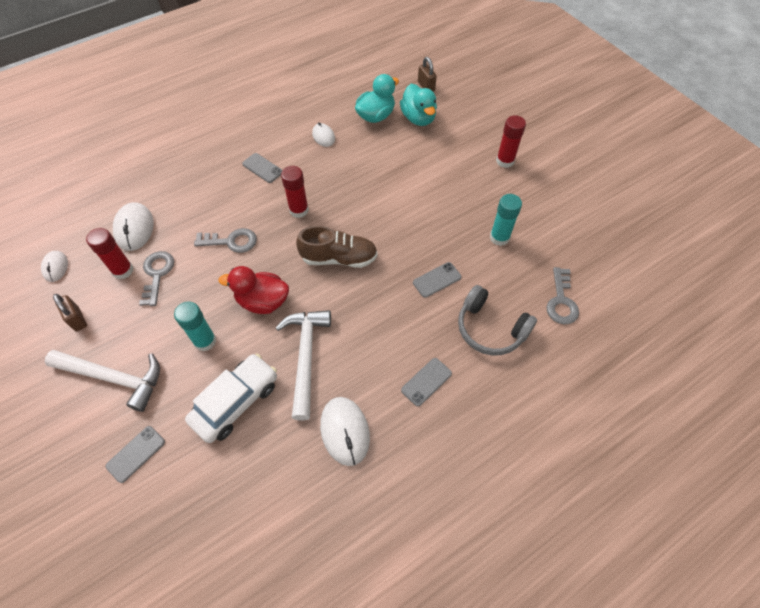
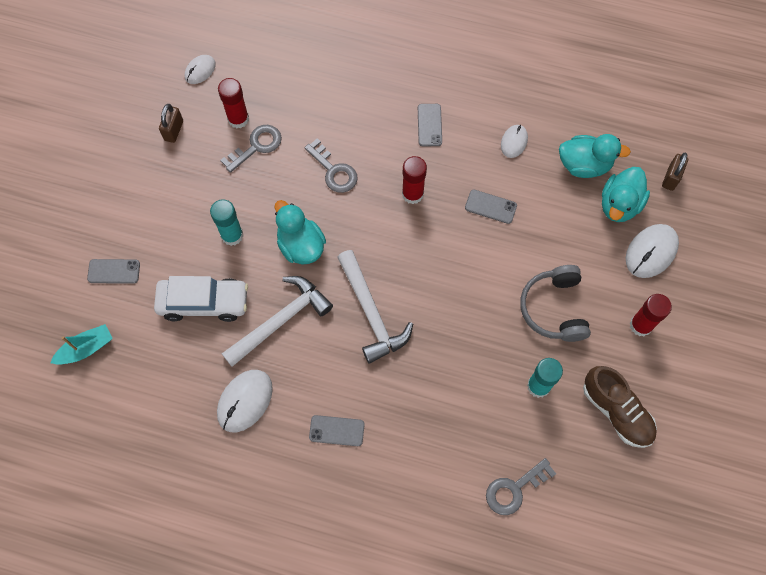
camera: 50 degrees right, 10 degrees up
white hammer [45,350,160,412] -> white hammer moved to [337,250,413,364]
white mouse [113,202,154,251] -> white mouse moved to [626,224,679,278]
red duck [218,266,289,314] -> turquoise duck [275,200,326,265]
brown shoe [296,226,378,268] -> brown shoe moved to [583,366,657,448]
grey phone [413,262,461,298] -> grey phone moved to [465,189,517,224]
grey headphones [458,285,537,356] -> grey headphones moved to [520,265,591,342]
none -> turquoise boat [50,324,113,365]

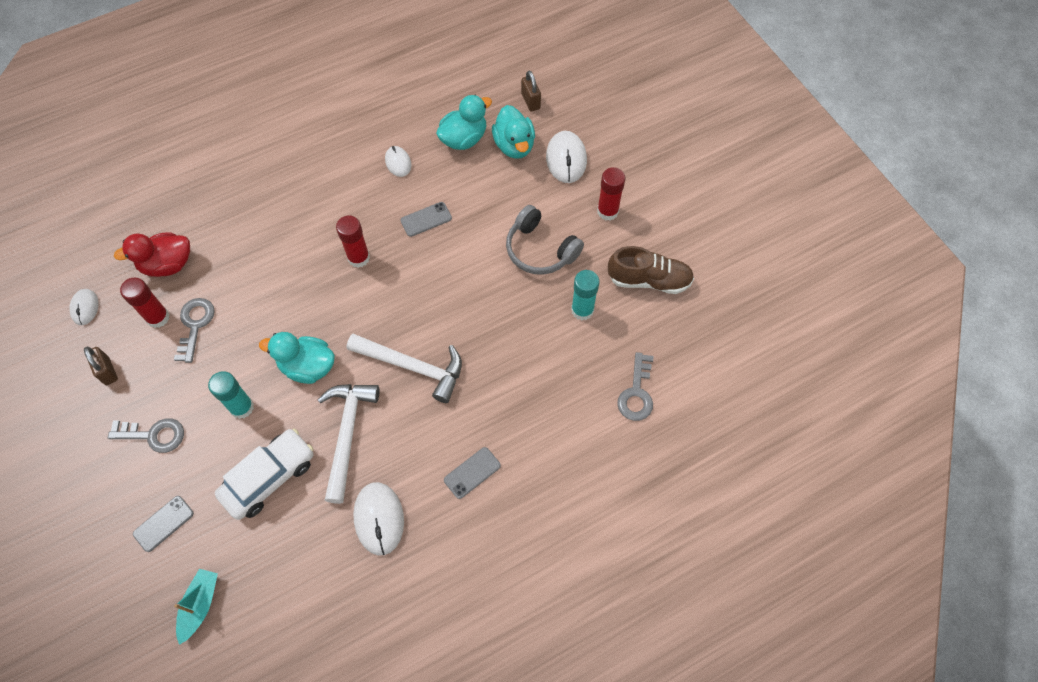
camera: 45 degrees left, 5 degrees down
grey key [304,138,358,193] -> grey key moved to [108,418,184,453]
grey phone [418,104,442,146] -> none
none -> red duck [114,232,190,277]

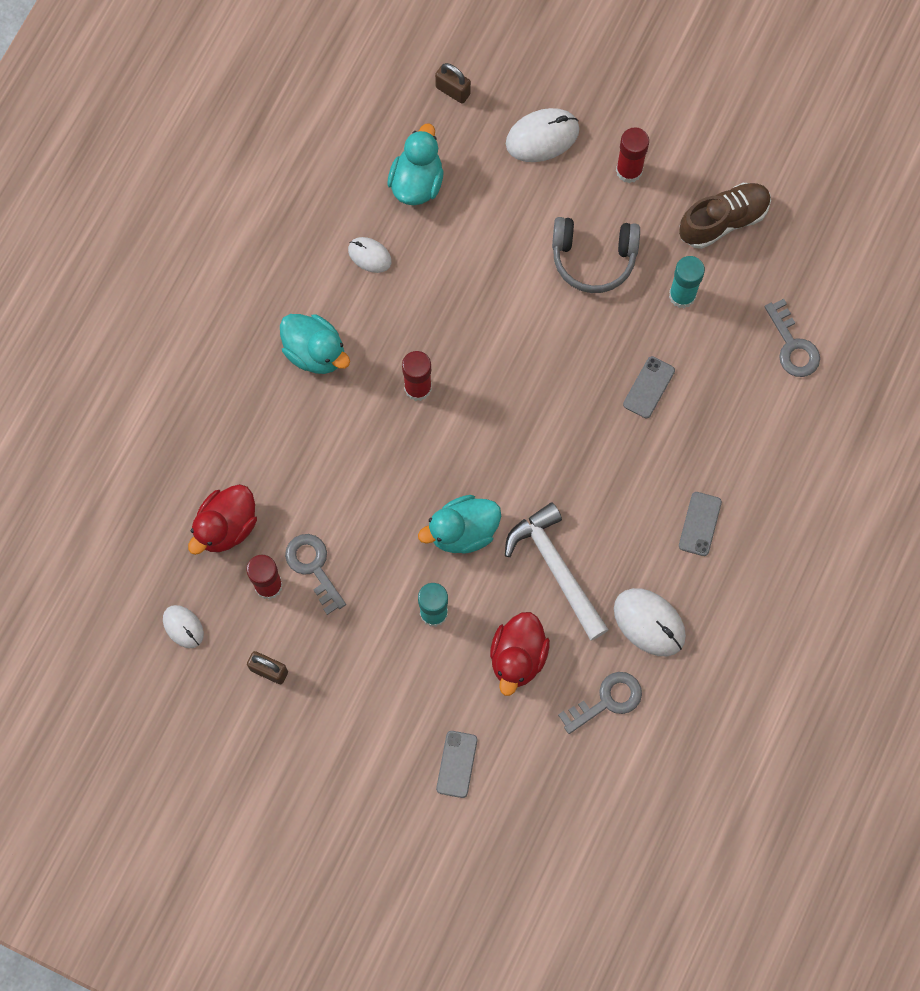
camera: 35 degrees left, 10 degrees up
grey key [108,418,184,453] -> grey key moved to [558,672,642,734]
turquoise boat [174,569,218,645] -> none
white car [215,428,313,520] -> red duck [490,612,550,696]
white hammer [347,334,462,403] -> none
grey phone [401,202,452,237] -> grey phone moved to [623,356,675,418]
turquoise duck [492,105,535,159] -> turquoise duck moved to [280,314,350,374]
white mouse [546,131,587,183] -> white mouse turned 75 degrees counterclockwise [506,108,579,162]

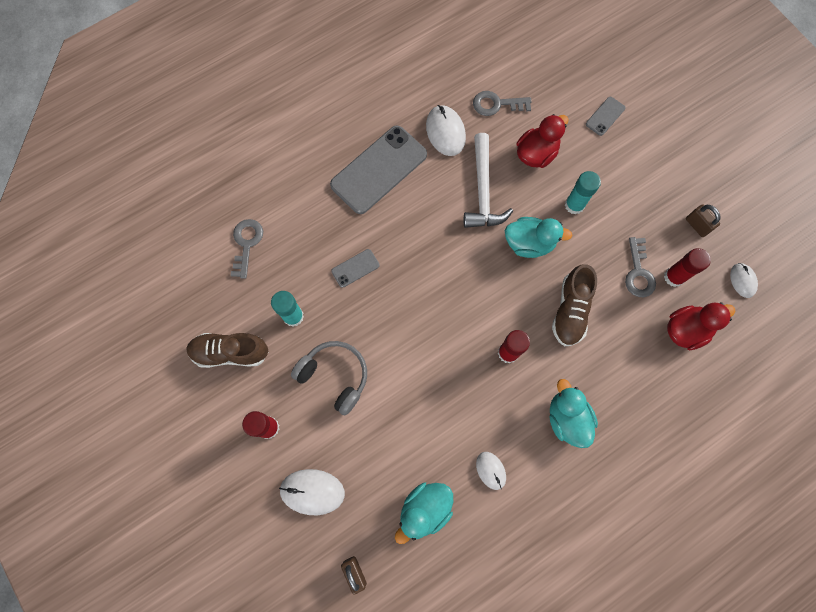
camera: 150 degrees left, 0 degrees up
grey phone [679,492,722,556] -> grey phone [330,126,427,214], size x2.22
none -> brown shoe [552,265,597,346]

